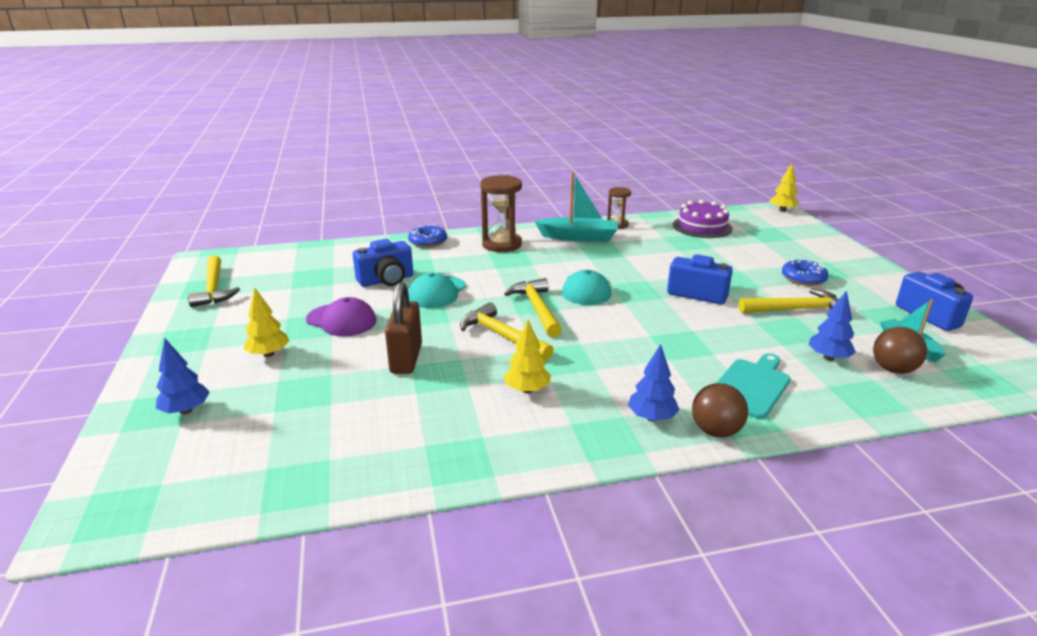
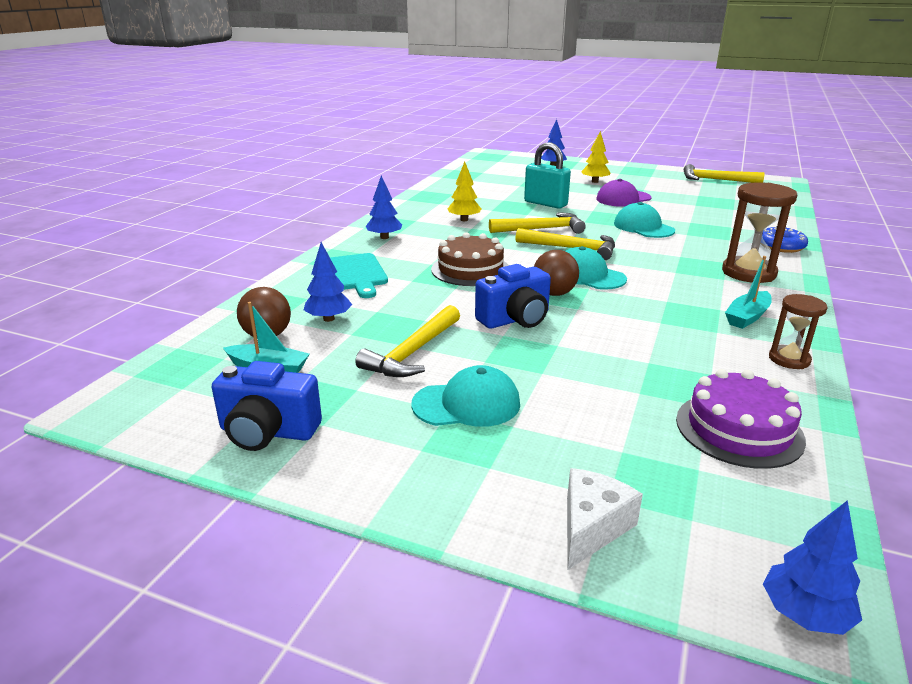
camera: 125 degrees right, 0 degrees up
blue camera [353,239,413,287] -> none
brown padlock [385,282,422,374] -> turquoise padlock [524,142,571,209]
turquoise boat [535,172,618,242] -> turquoise boat [725,256,772,329], size x0.62
brown ball [692,383,748,437] -> brown ball moved to [534,250,579,296]
yellow tree [770,164,799,212] -> blue tree [763,500,862,635]
blue donut [782,259,828,286] -> turquoise cap [411,365,520,427]
none -> brown cake [431,232,509,286]
none -> white cheese [567,468,643,570]

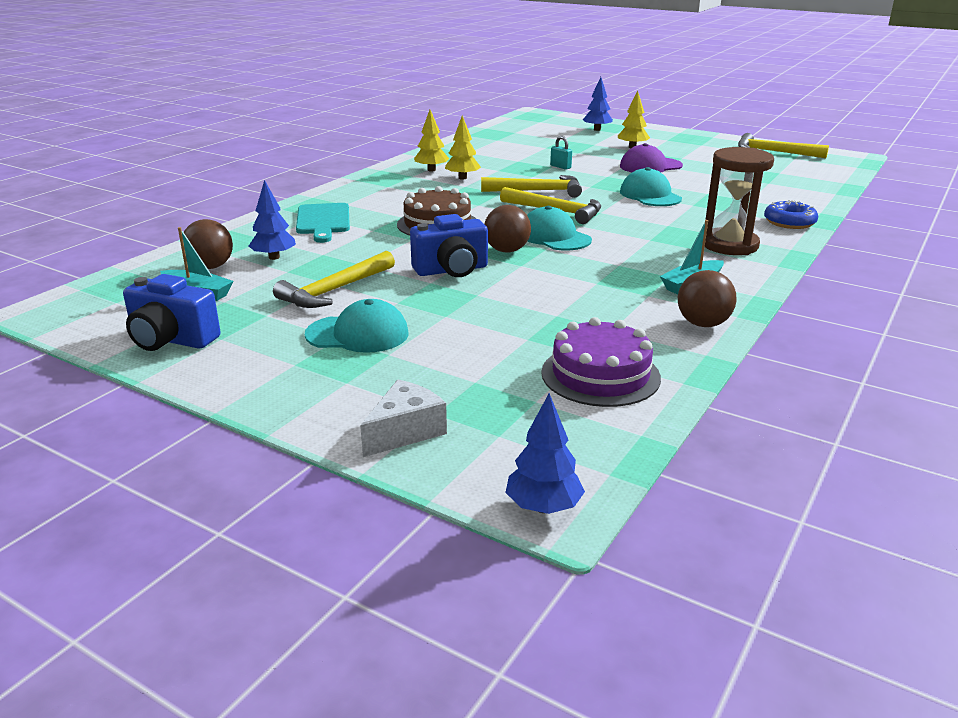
camera: 10 degrees right, 0 degrees up
blue tree [366,176,402,239] -> none
turquoise padlock [524,142,571,209] -> turquoise padlock [550,136,572,170], size x0.47
brown hourglass [769,294,827,369] -> brown ball [678,270,737,327]
none -> yellow tree [414,110,449,172]

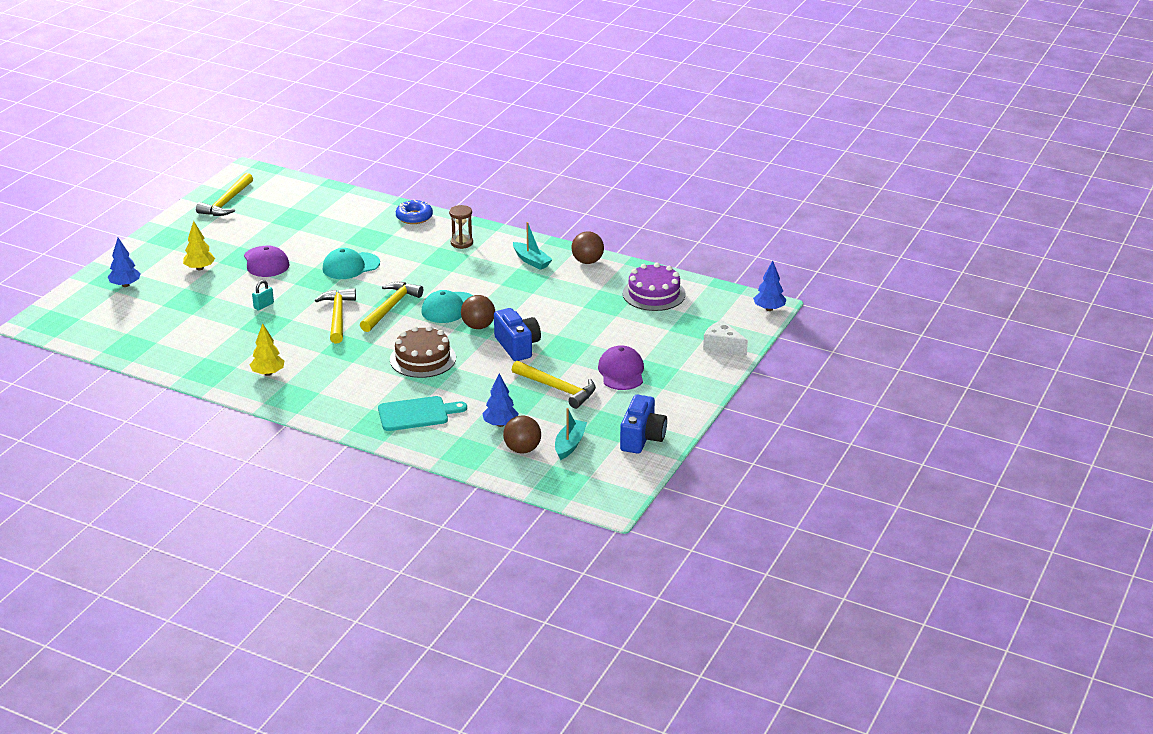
camera: 95 degrees left, 5 degrees up
turquoise cap [305,299,409,353] -> purple cap [598,345,644,390]
yellow tree [445,116,481,180] -> none
brown hourglass [705,147,774,255] -> brown hourglass [449,205,473,249], size x0.58

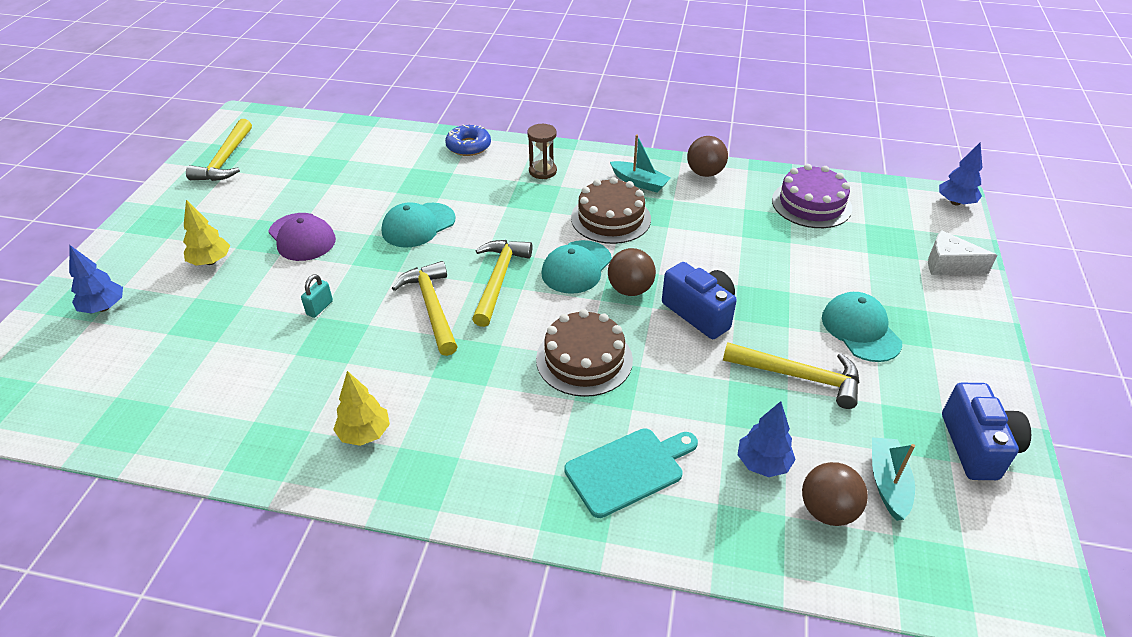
camera: 15 degrees left, 10 degrees up
purple cap [598,345,644,390] -> turquoise cap [822,292,902,362]
none -> brown cake [571,177,651,244]

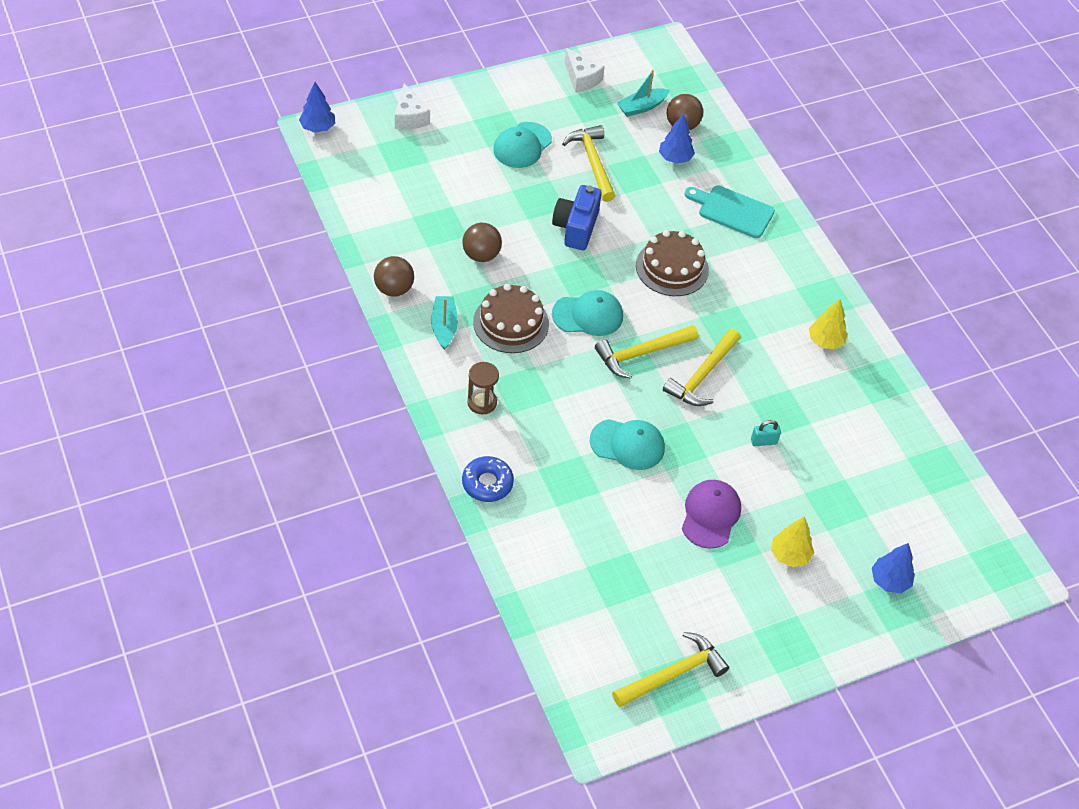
camera: 130 degrees left, 10 degrees up
brown ball [608,248,656,296] -> brown ball moved to [462,223,502,262]
purple cake [772,164,852,228] -> none
blue camera [942,383,1031,480] -> white cheese [565,48,605,93]

